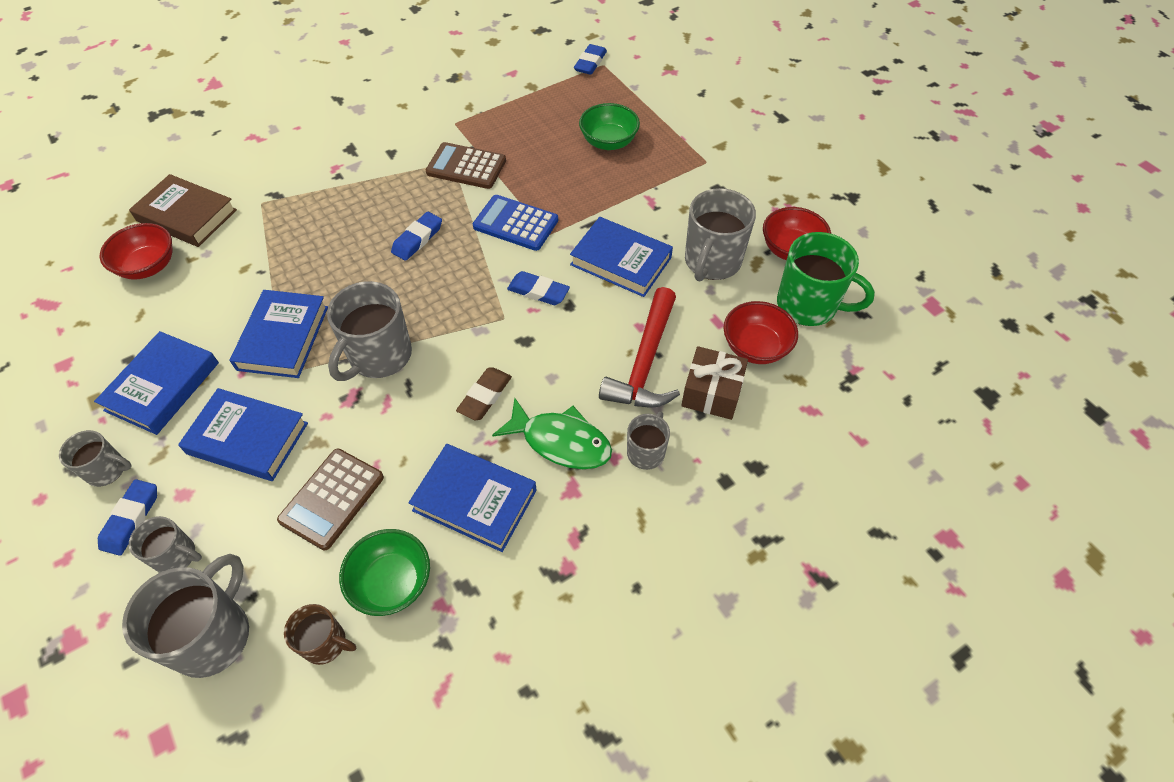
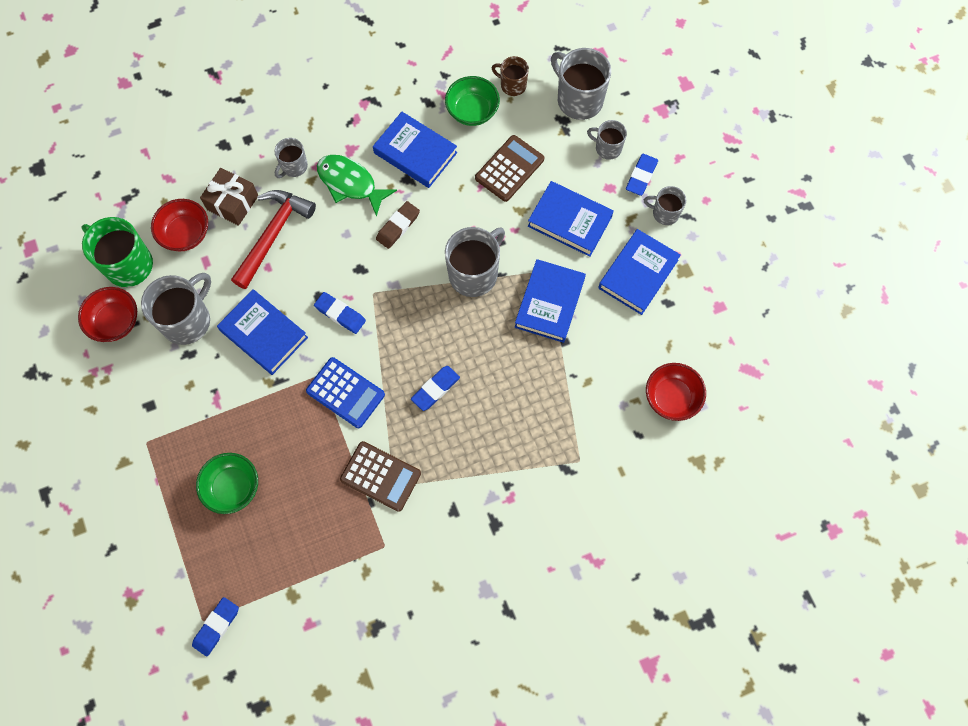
camera: 170 degrees left, 15 degrees up
grey mug [122,554,249,678] -> grey mug turned 105 degrees clockwise [551,48,611,120]
brown book [129,174,237,247] -> none

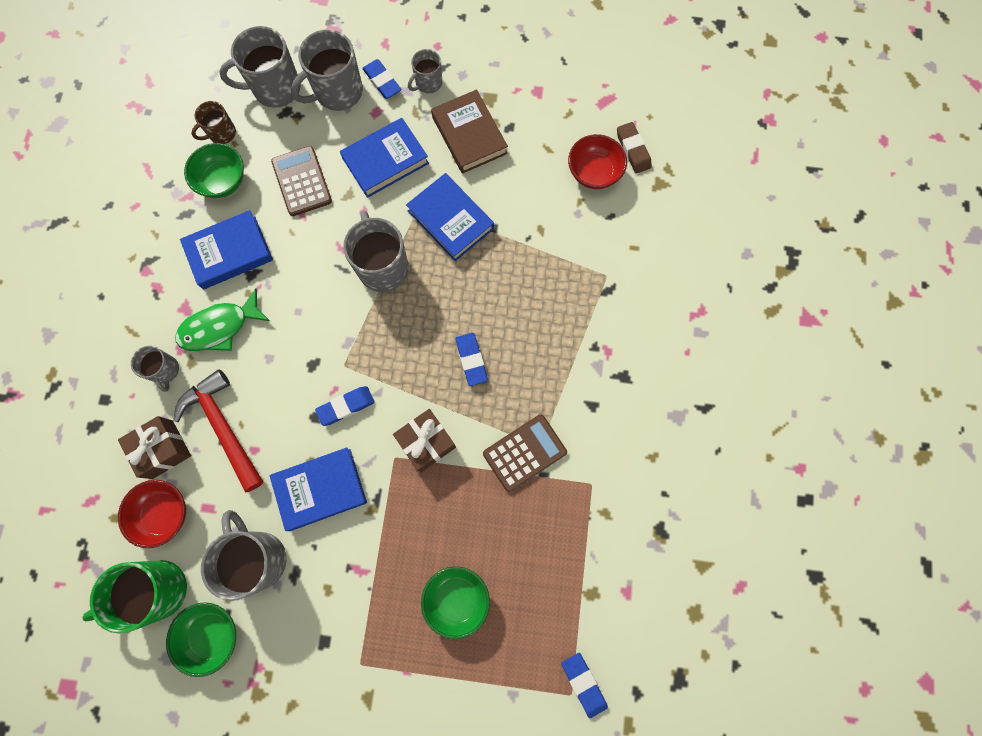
camera: 60 degrees left, 5 degrees up
red bowl [78,287,137,342] -> green bowl [166,602,236,677]
blue calculator [306,357,385,428] -> brown gift [393,409,456,472]
brown eraser [376,201,420,249] -> brown eraser moved to [617,122,652,174]
grey mug [587,120,627,160] -> grey mug [291,29,363,111], size x1.78
blue book [598,229,681,315] -> brown book [431,89,508,174]

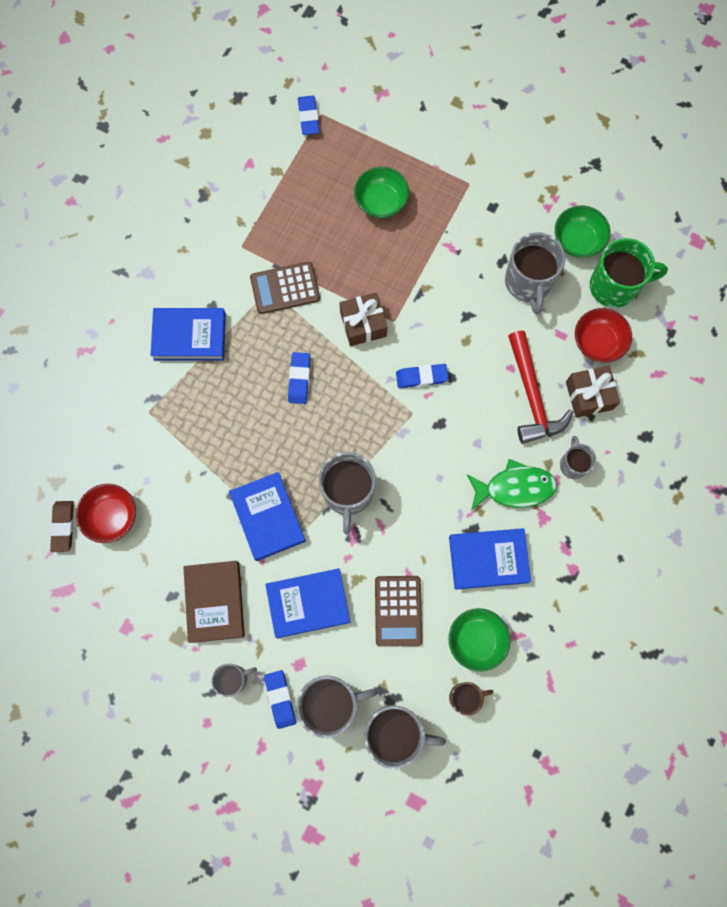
camera: 160 degrees left, 0 degrees up
blue book [269,447,367,531] -> blue book moved to [150,308,226,361]

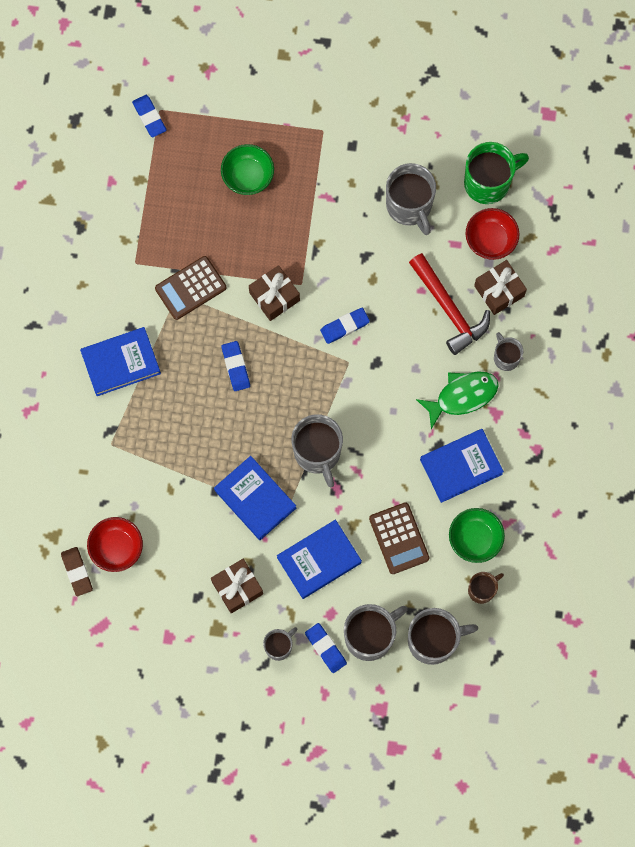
camera: 20 degrees left, 0 degrees up
brown book [183,561,245,643] -> brown gift [211,559,263,614]
green bowl [555,205,611,258] -> none

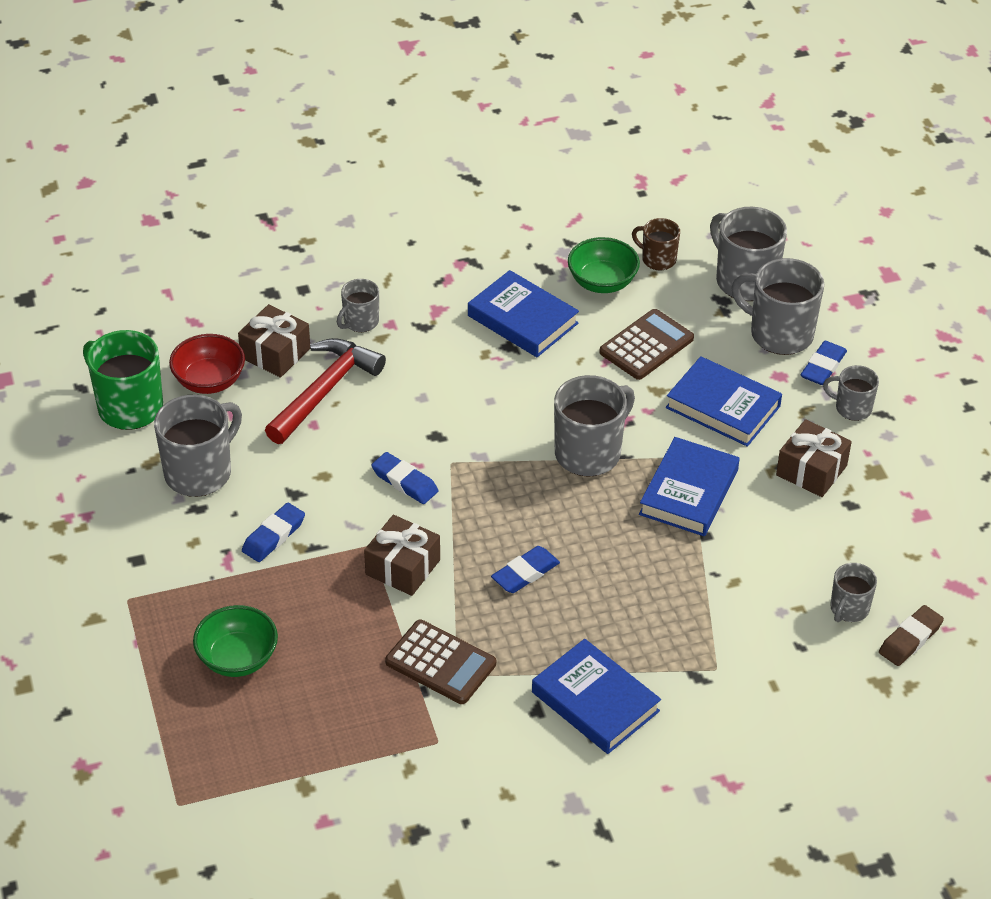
camera: 115 degrees left, 30 degrees down
red bowl [87,517,143,572] -> grey mug [830,563,877,622]
blue eraser [132,95,167,137] -> blue eraser moved to [242,503,305,562]
green fish [416,371,499,429] -> none

